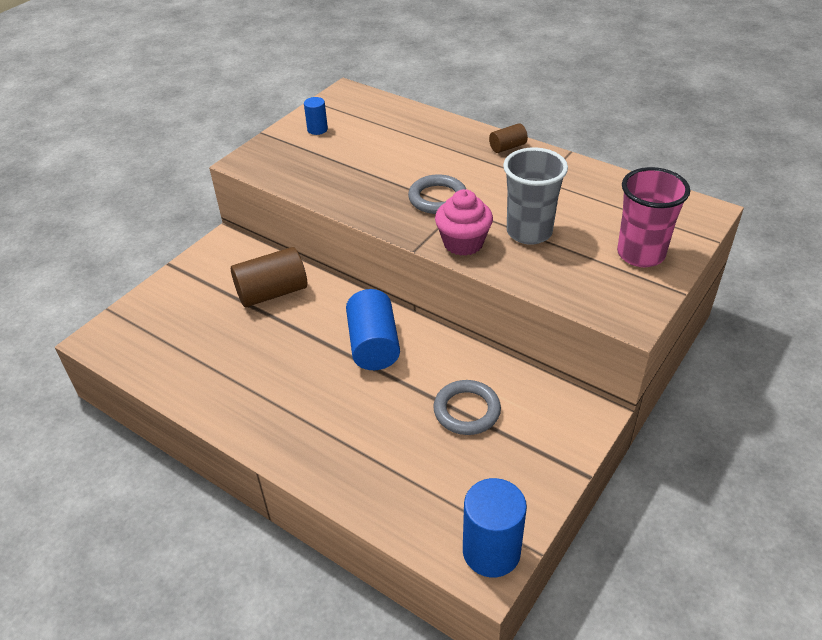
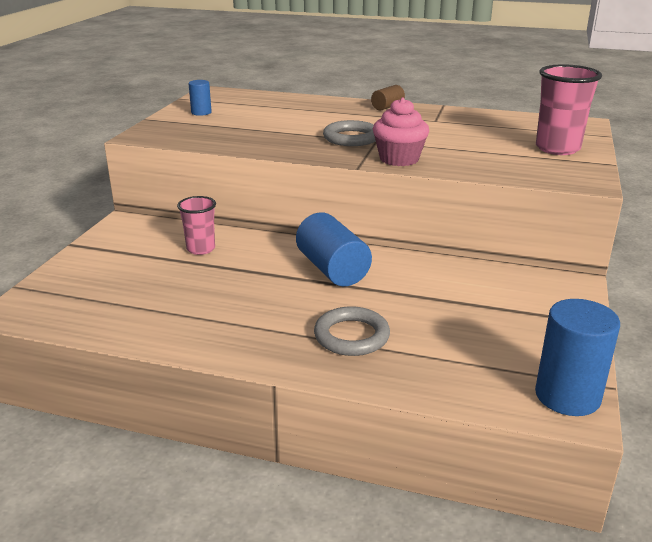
camera: 20 degrees left, 15 degrees down
brown cylinder [231,247,307,307] -> pink cup [177,196,216,255]
grey ring [433,380,501,435] -> grey ring moved to [314,306,390,356]
grey cup [503,147,568,245] -> none

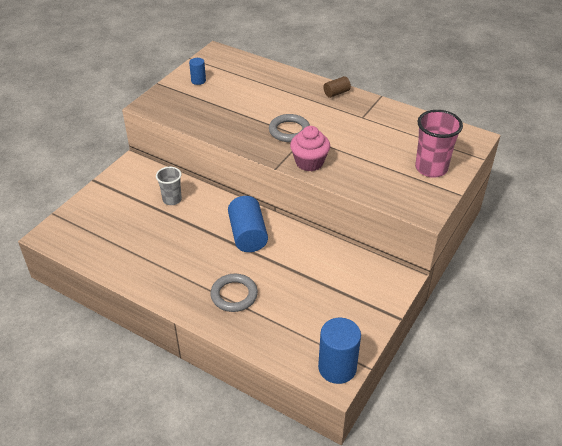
camera: 15 degrees right, 15 degrees up
pink cup [177,196,216,255] -> grey cup [156,167,182,205]

